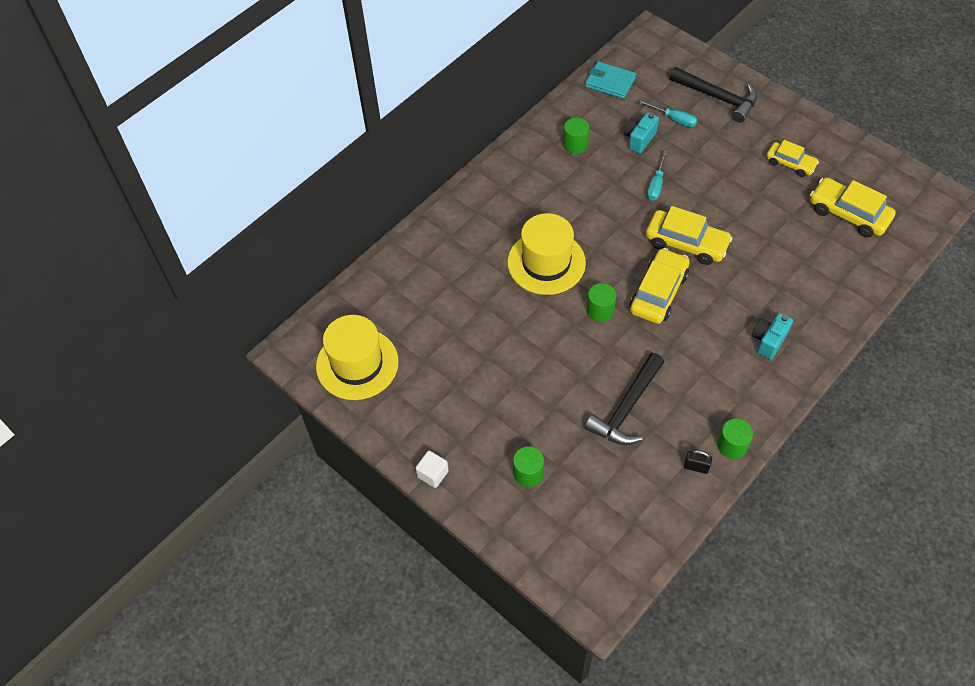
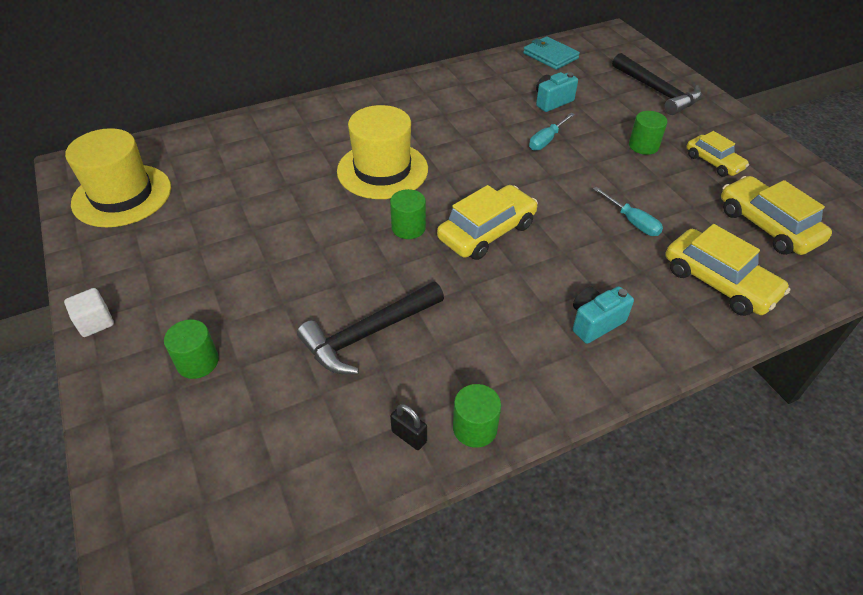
camera: 20 degrees right, 10 degrees down
green cylinder [563,118,589,154] -> green cylinder moved to [629,111,667,155]
turquoise screwdriver [639,101,698,127] -> turquoise screwdriver moved to [593,187,663,236]
yellow car [646,206,732,265] -> yellow car moved to [666,224,790,316]

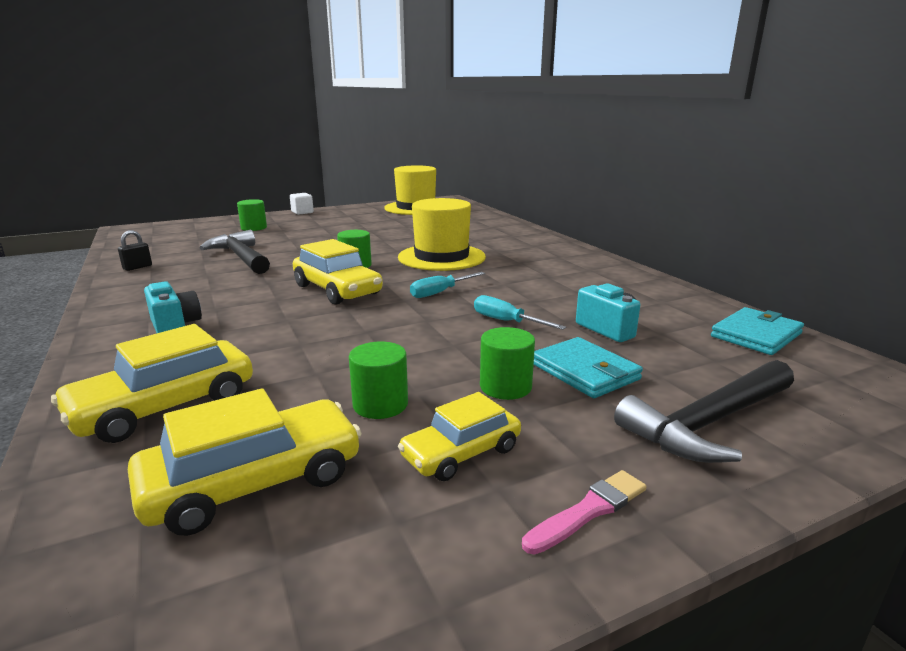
camera: 90 degrees right, 25 degrees down
green cylinder [453,384,501,448] -> green cylinder moved to [349,341,408,419]
turquoise screwdriver [593,187,663,236] -> turquoise screwdriver moved to [410,272,485,298]
none -> pink brush [522,470,646,555]
none -> turquoise wallet [534,337,643,398]

